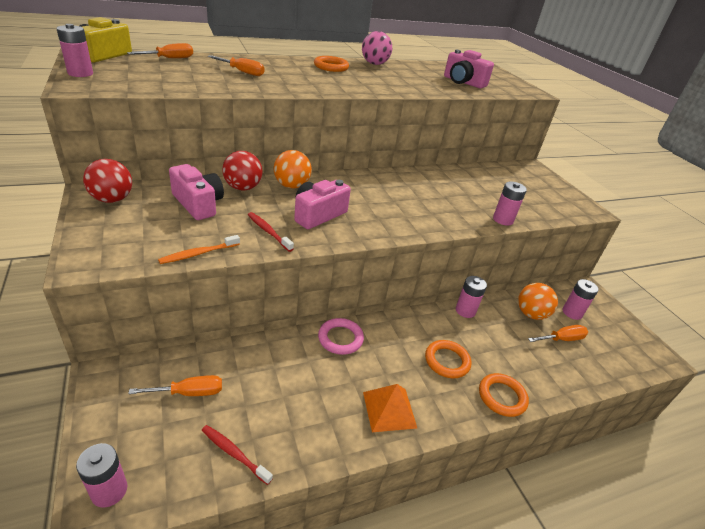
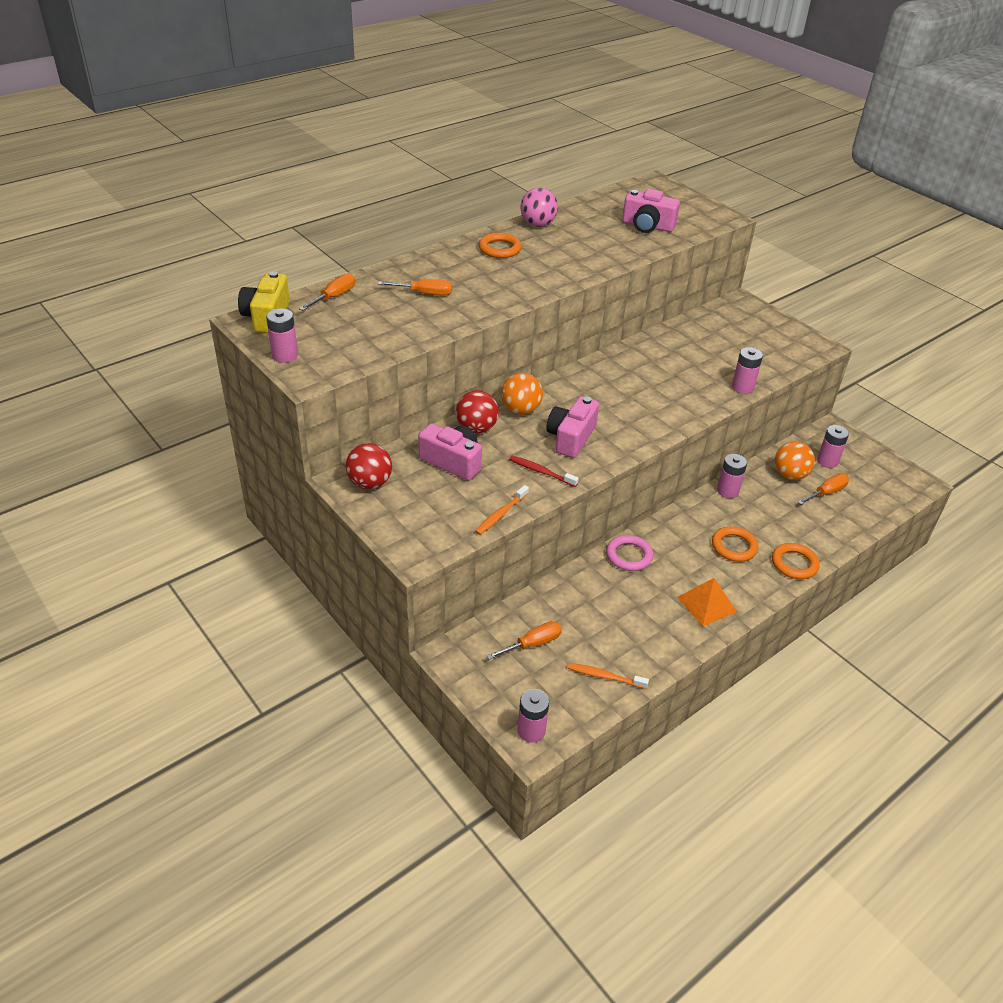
camera: 15 degrees left, 5 degrees up
red toothbrush [202,425,273,485] -> orange toothbrush [568,663,649,689]

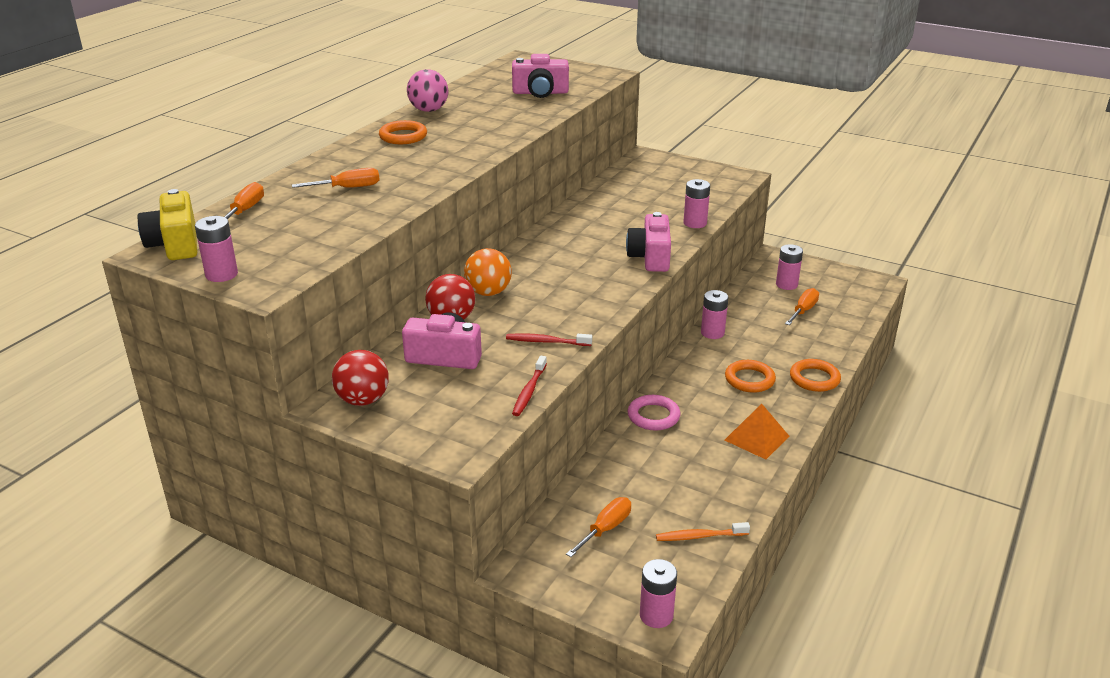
camera: 20 degrees left, 10 degrees down
orange toothbrush [475,485,529,535] -> red toothbrush [512,355,547,416]
pink camera [546,396,599,458] -> pink camera moved to [626,212,671,272]
orange ball [775,441,815,480] -> none

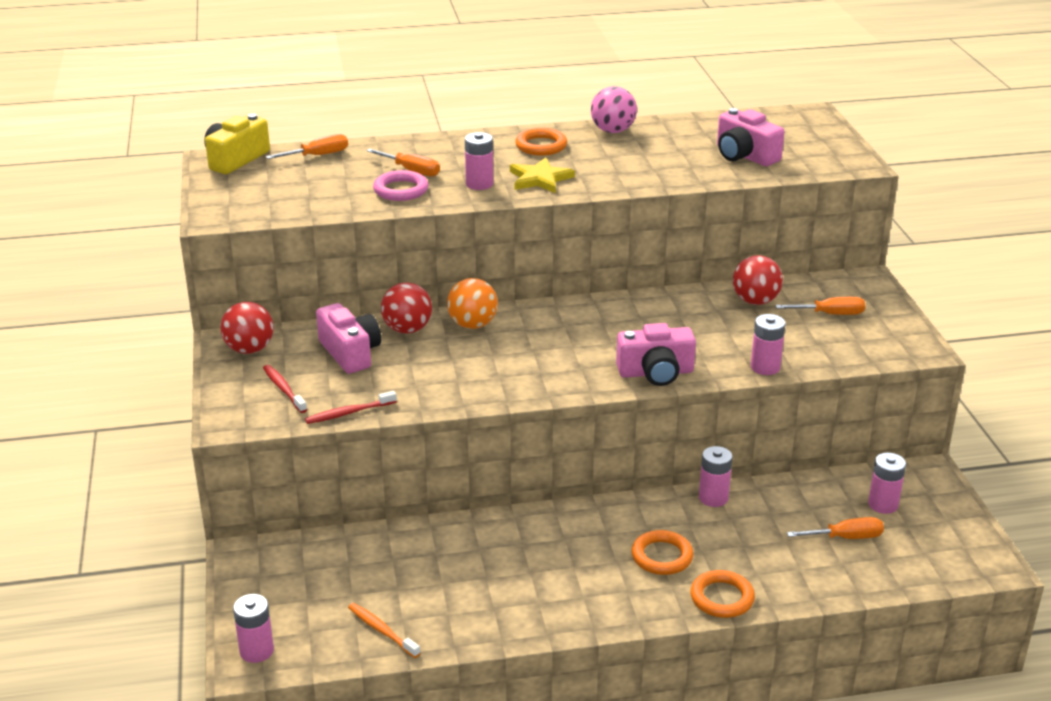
camera: 50 degrees right, 0 degrees up
pink battery [195,216,238,282] -> pink battery moved to [465,132,493,190]
red toothbrush [506,333,592,346] -> red toothbrush moved to [263,365,307,413]
orange screwdriver [566,497,631,557] -> orange screwdriver moved to [776,297,865,315]
pink camera [626,212,671,272] -> pink camera turned 150 degrees counterclockwise [616,323,696,386]
pink ring [628,395,681,431] -> pink ring moved to [373,170,429,201]
orange pyramid [725,404,790,459] -> none
none -> yellow star [510,157,575,193]
none -> red ball [733,255,783,305]

